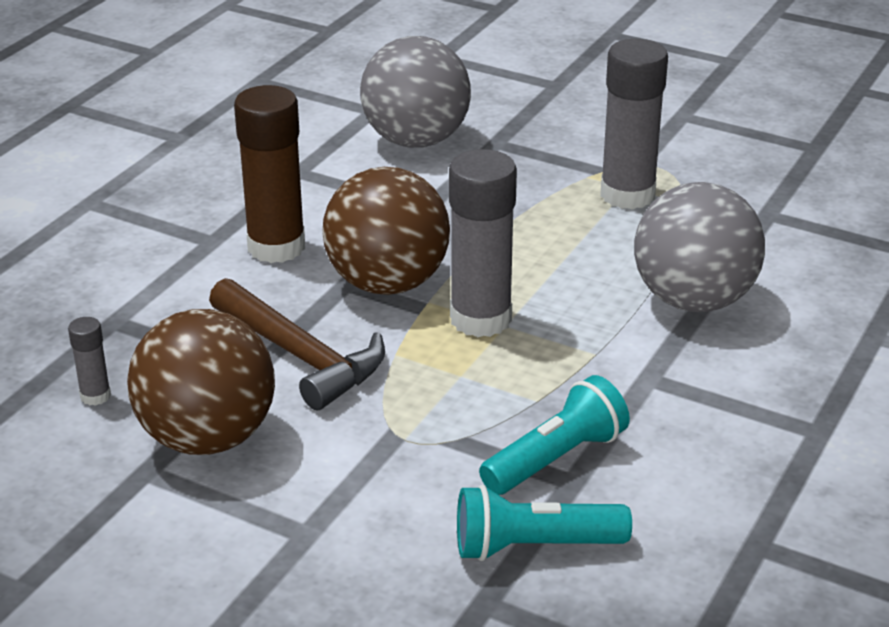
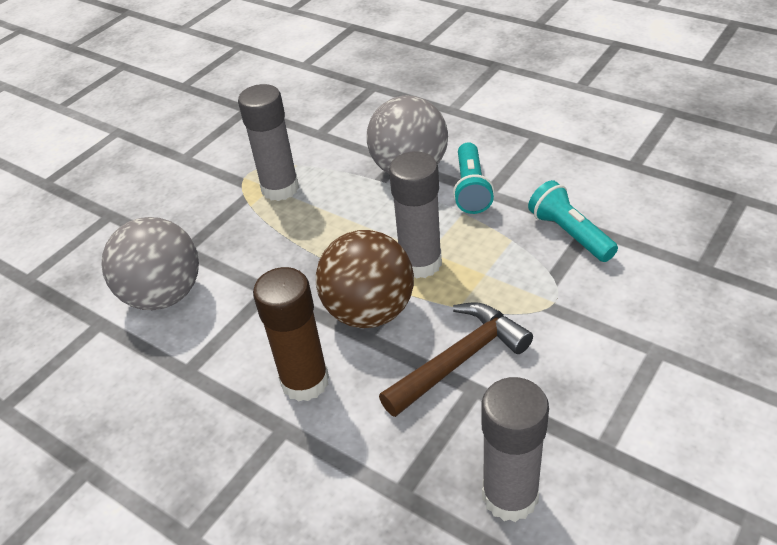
camera: 80 degrees left, 10 degrees up
grey glue stick [68,317,111,406] -> grey glue stick [482,377,549,522], size x2.17
brown ball [127,309,275,455] -> none
turquoise flashlight [457,485,632,561] -> turquoise flashlight moved to [453,142,494,214]

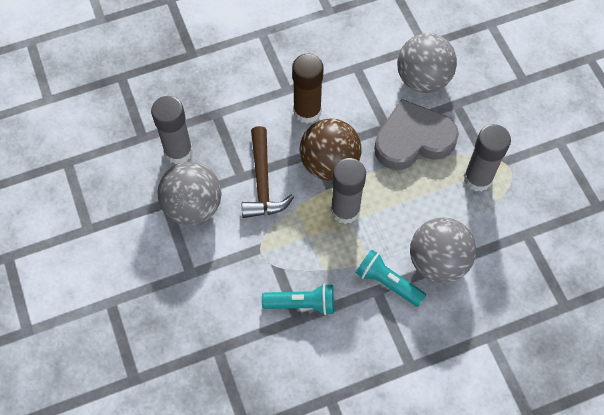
camera: 120 degrees right, 20 degrees up
none -> grey ball [157,162,221,225]
none -> grey heart [374,99,459,170]

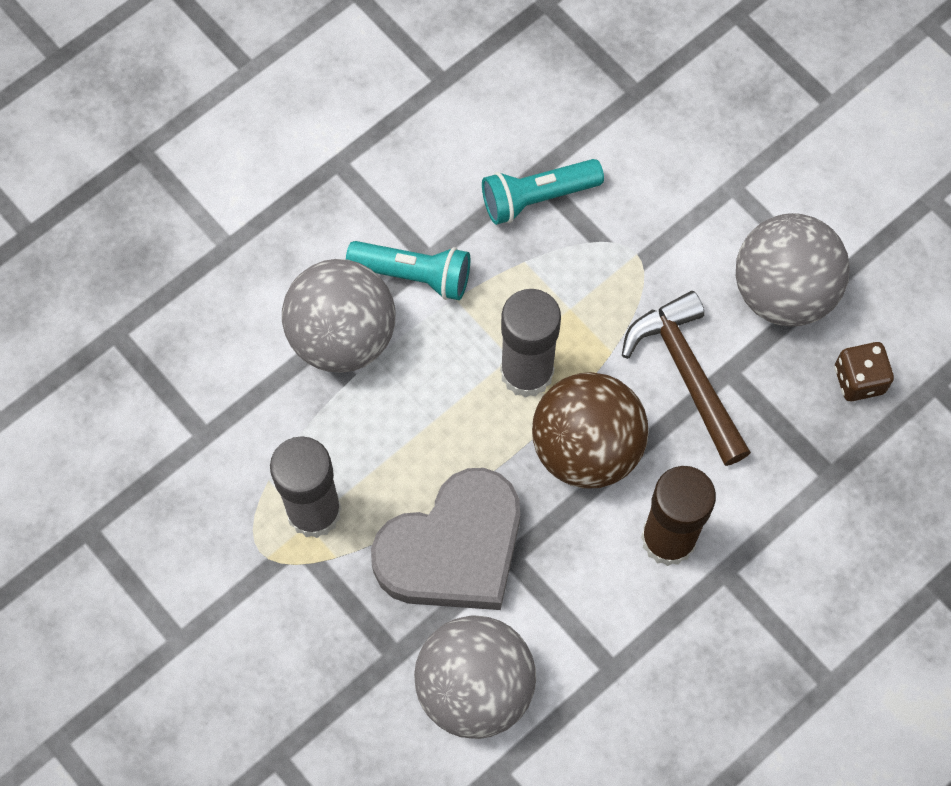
camera: 160 degrees right, 5 degrees up
grey glue stick [151,96,193,164] -> brown dice [834,342,894,401]

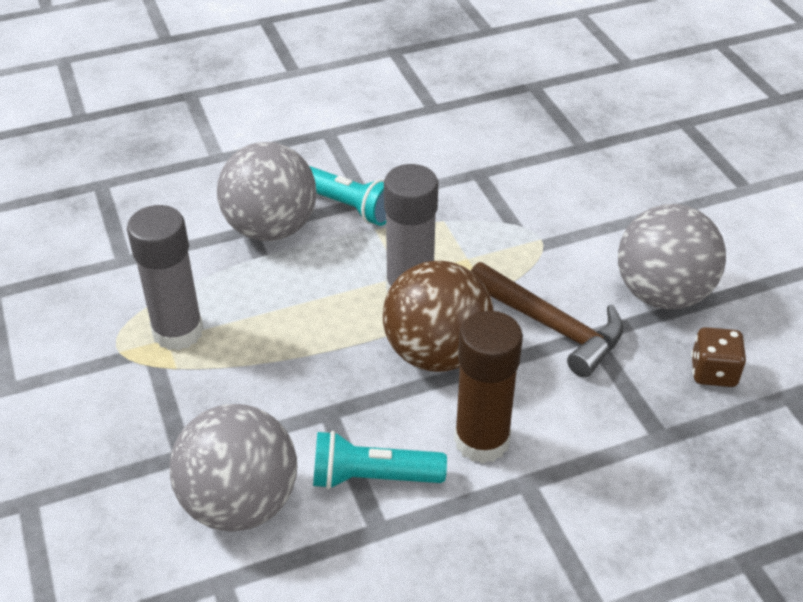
camera: 20 degrees right, 25 degrees down
grey heart [371,468,520,610] -> none
turquoise flashlight [482,159,604,225] -> turquoise flashlight moved to [313,431,447,490]
brown hammer [622,291,751,466] -> brown hammer turned 135 degrees clockwise [471,262,624,377]

